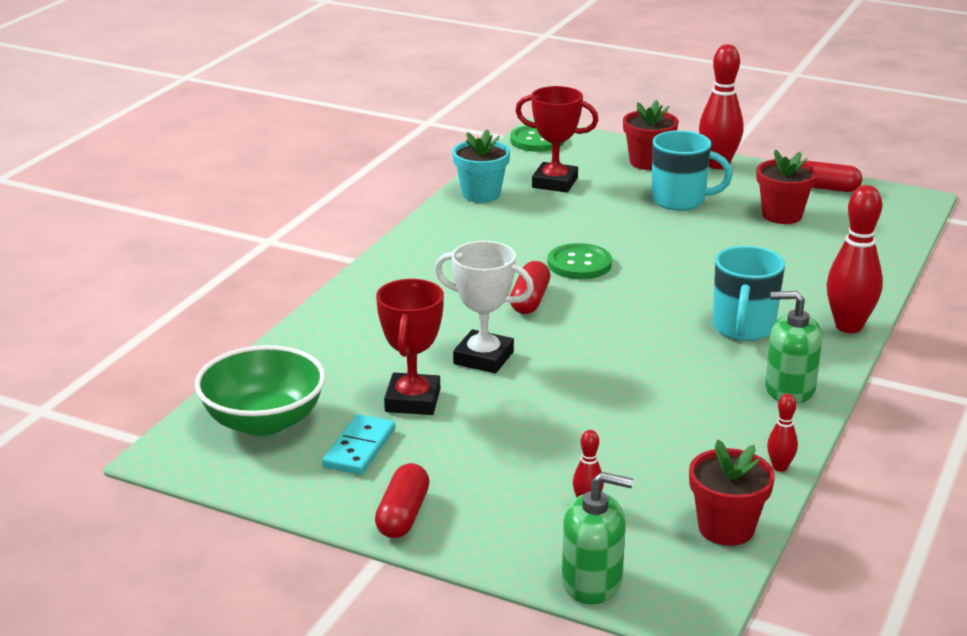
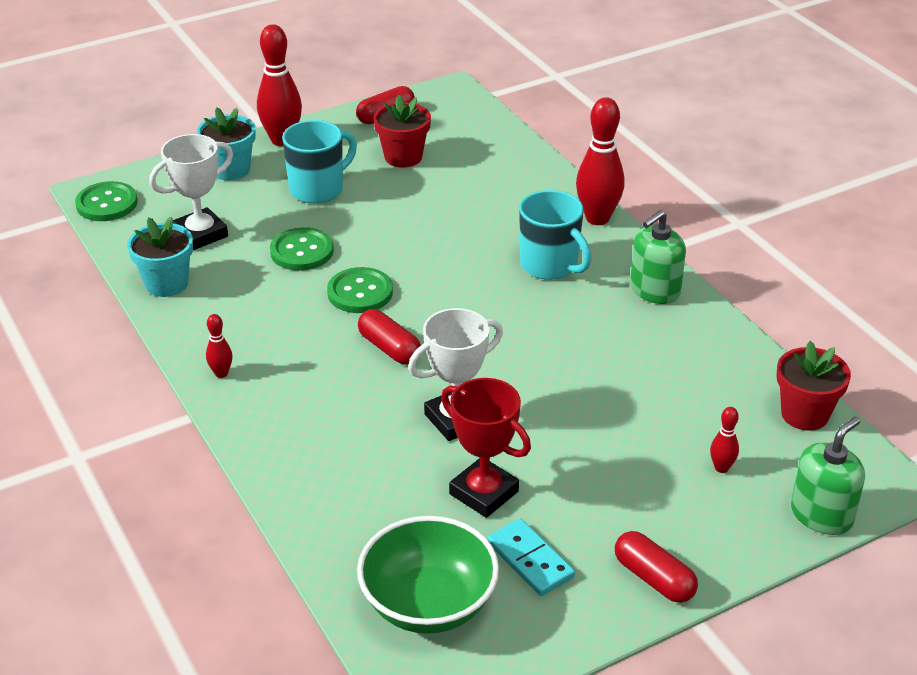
camera: 55 degrees left, 10 degrees up
red trophy [515,86,599,193] -> white trophy [149,134,233,250]
red flower pot [623,100,679,170] -> turquoise flower pot [197,108,255,181]
red bowling pin [767,394,798,472] -> red bowling pin moved to [206,314,232,378]
none -> green button [270,227,334,271]

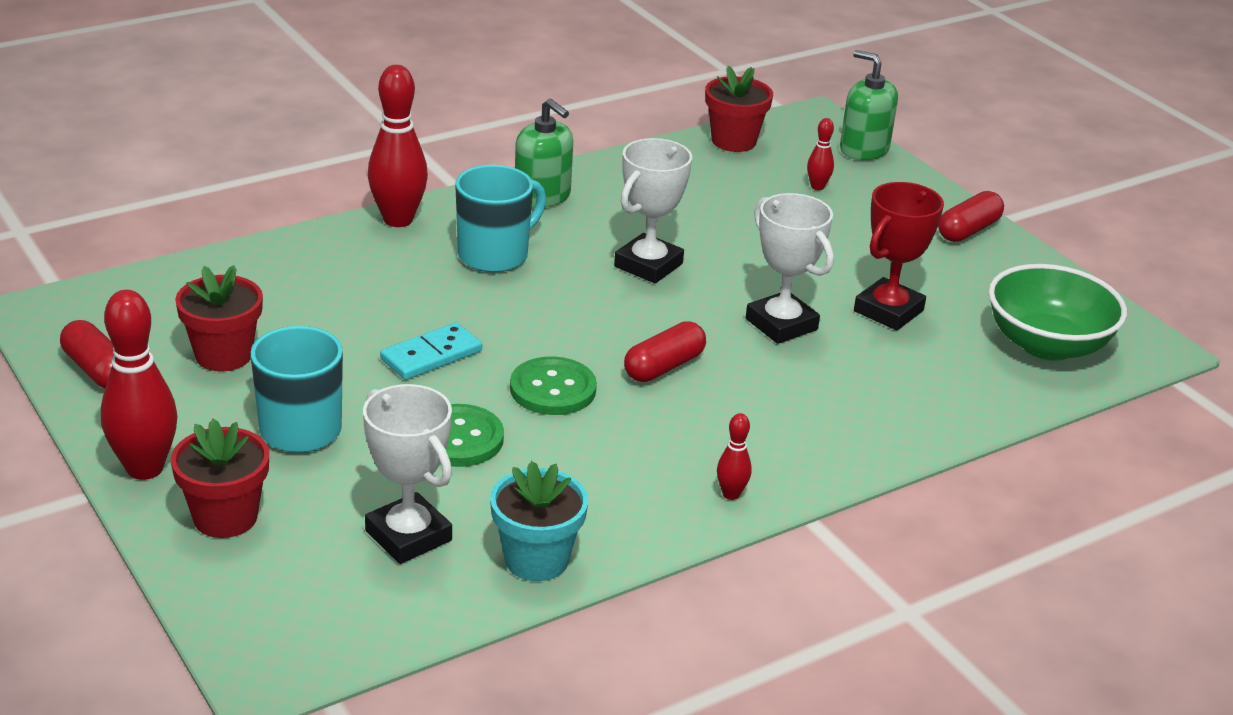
camera: 95 degrees left, 5 degrees down
green button [75,181,138,221] -> none
turquoise flower pot [197,108,255,181] -> red flower pot [171,419,269,538]
turquoise domino [487,518,575,596] -> turquoise domino moved to [380,322,482,380]
none -> white trophy [614,138,692,283]

